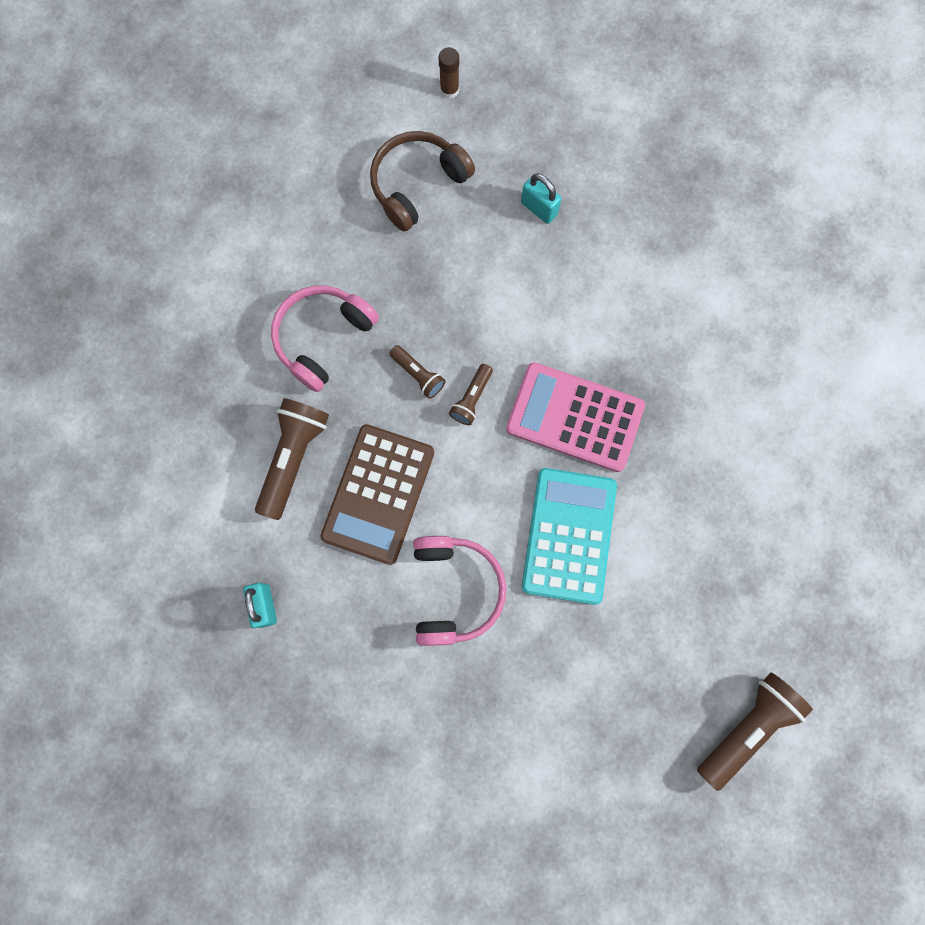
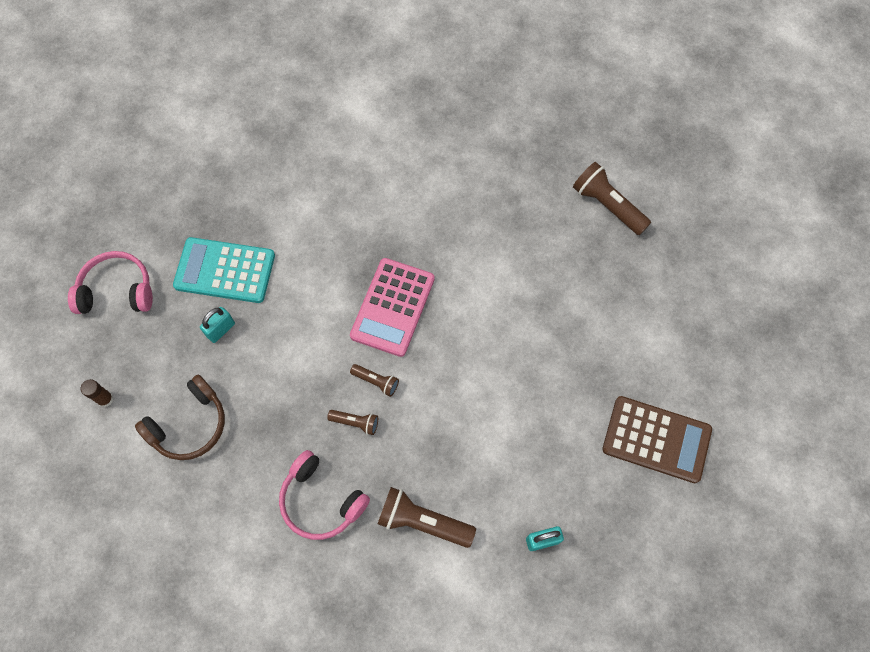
camera: 90 degrees left, 10 degrees down
brown calculator [320,424,434,565] -> brown calculator moved to [602,396,712,483]
brown headphones [370,131,475,232] -> brown headphones turned 90 degrees counterclockwise [135,375,225,460]
brown flashlight [389,345,446,399] -> brown flashlight turned 60 degrees clockwise [327,410,378,435]
pink headphones [413,536,506,646] -> pink headphones moved to [68,251,153,314]
turquoise calculator [522,468,617,605] -> turquoise calculator moved to [173,237,275,303]

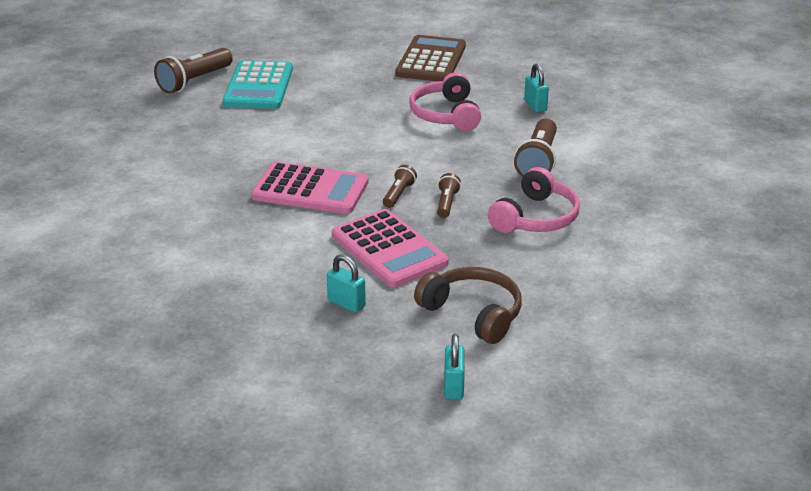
camera: 95 degrees left, 35 degrees down
pink headphones [68,251,153,314] -> pink headphones moved to [410,72,481,131]
brown glue stick [81,379,114,407] -> turquoise padlock [444,334,465,400]
turquoise calculator [173,237,275,303] -> turquoise calculator moved to [223,60,293,109]
none -> pink calculator [332,209,448,287]

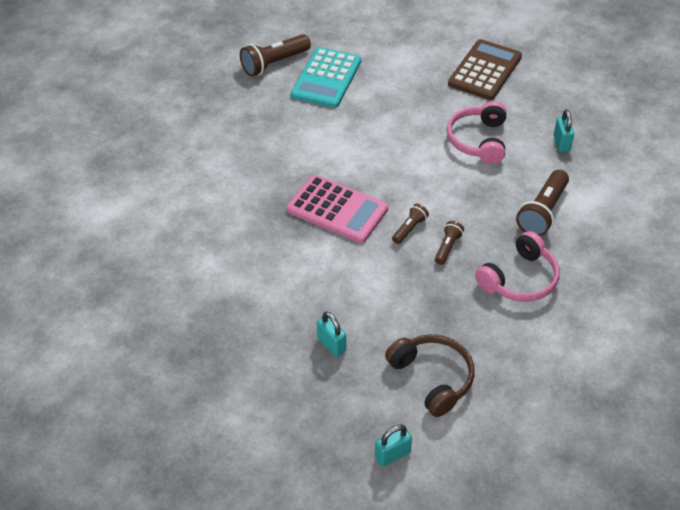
camera: 15 degrees right, 15 degrees up
pink calculator [332,209,448,287] -> none
turquoise padlock [444,334,465,400] -> turquoise padlock turned 45 degrees clockwise [375,424,412,467]

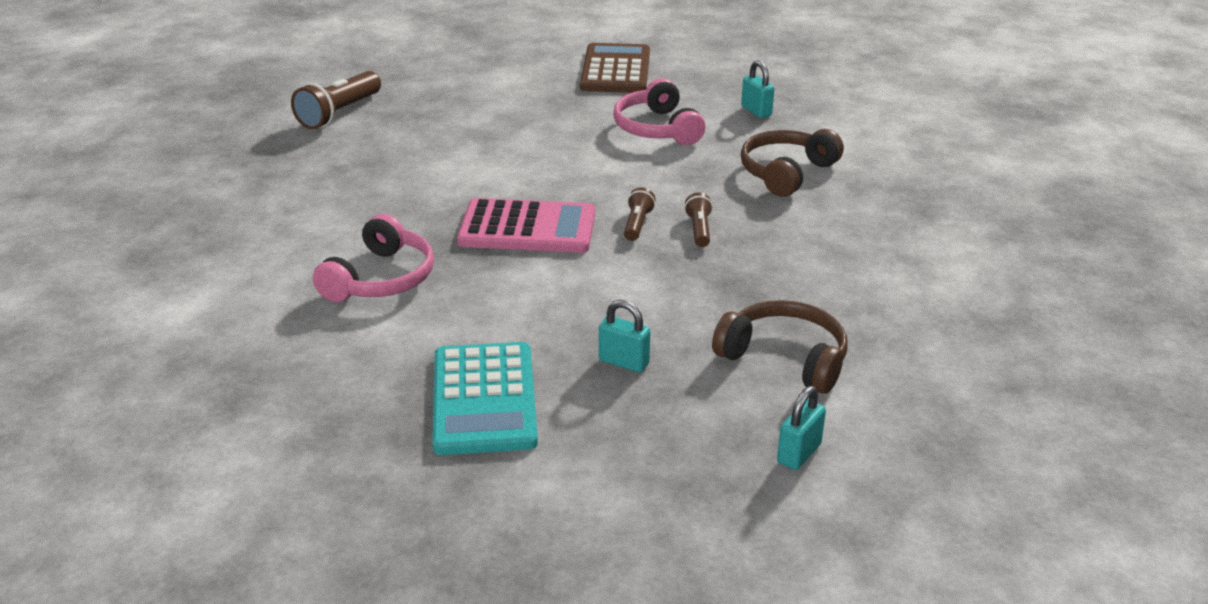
camera: 25 degrees left, 15 degrees down
turquoise calculator [291,47,361,108] -> turquoise calculator moved to [432,342,538,455]
pink headphones [475,231,560,302] -> pink headphones moved to [313,214,434,302]
brown flashlight [516,170,569,236] -> brown headphones [741,129,844,197]

